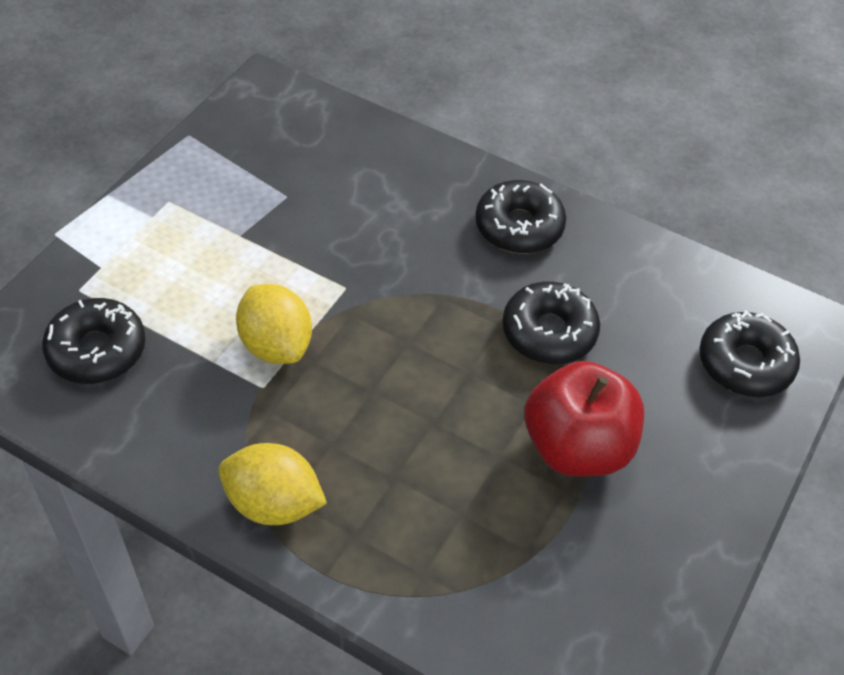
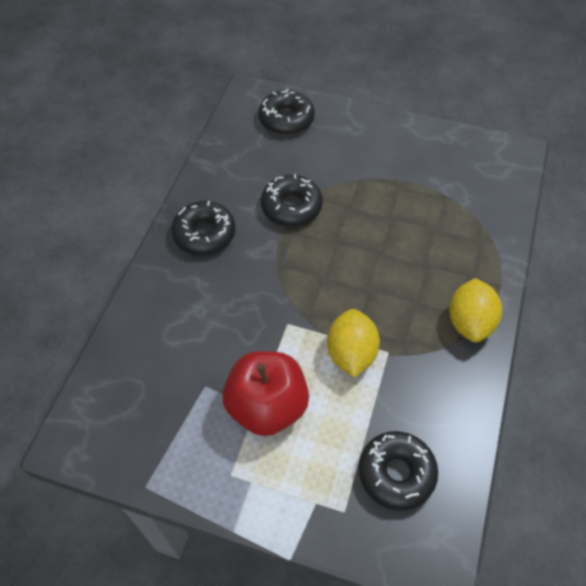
camera: 100 degrees left, 5 degrees up
yellow lemon [236,284,312,364] -> yellow lemon turned 45 degrees counterclockwise [327,309,380,378]
red apple [525,361,644,477] -> red apple moved to [222,351,309,436]

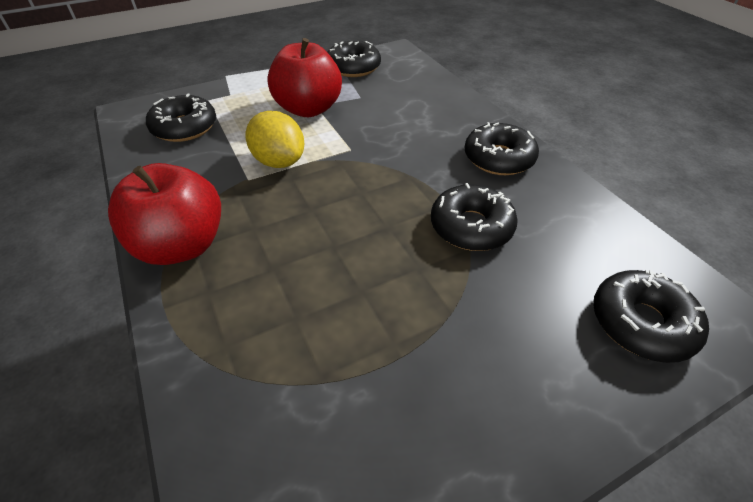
camera: 135 degrees right, 10 degrees down
yellow lemon [449,278,502,342] -> red apple [108,163,221,265]
none -> black donut [327,41,381,77]

